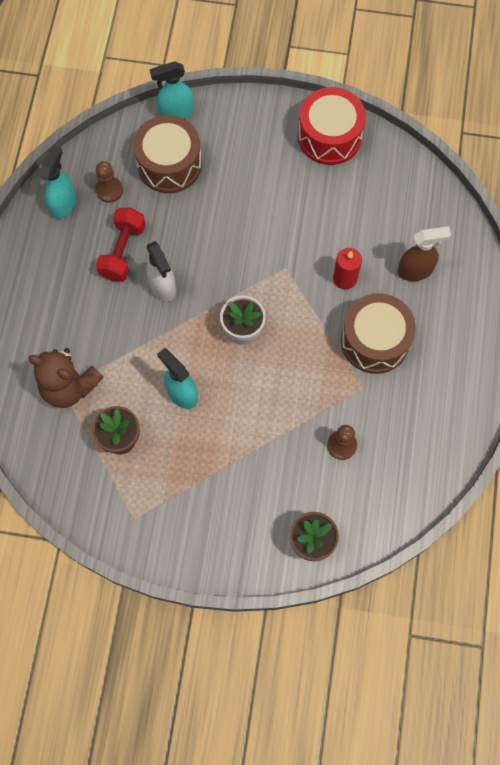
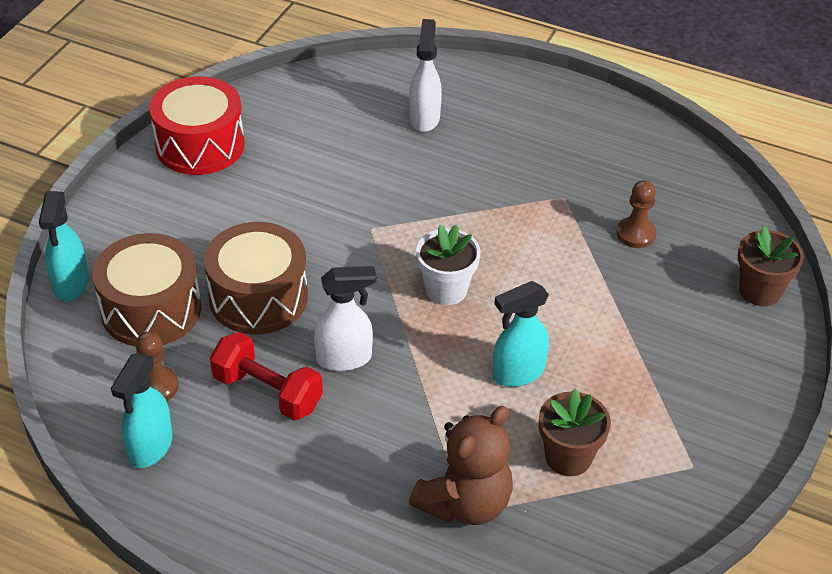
camera: 75 degrees left, 25 degrees down
turquoise spray bottle [40,145,76,219] -> turquoise spray bottle turned 105 degrees counterclockwise [111,353,173,468]
red candle [333,248,362,289] -> none
brown drum [341,293,416,374] -> brown drum moved to [204,222,308,334]
brown spray bottle [398,226,451,281] -> white spray bottle [409,19,442,132]

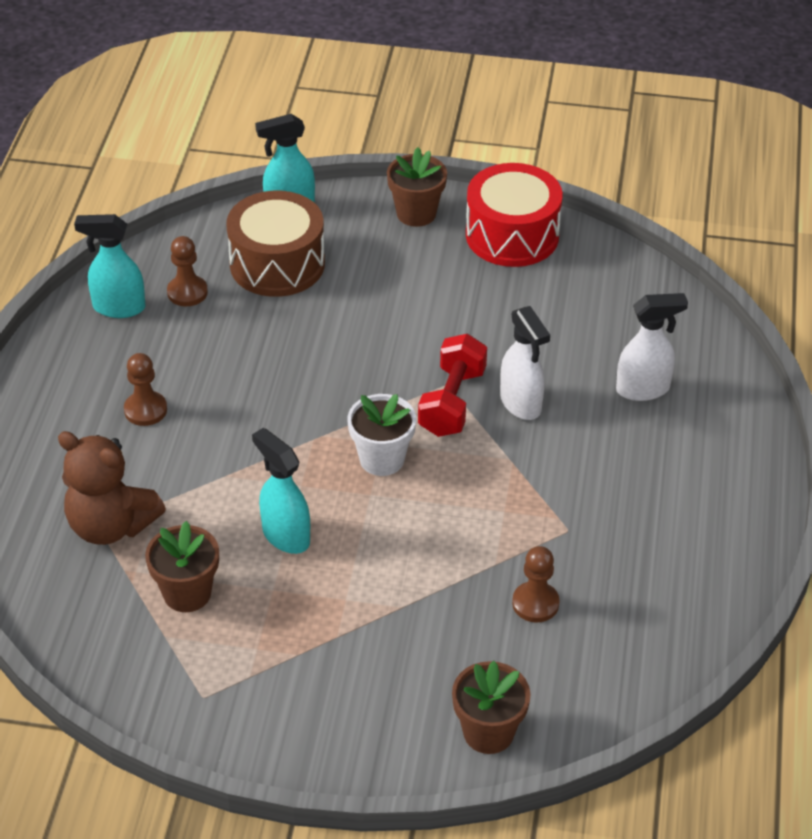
camera: 75 degrees right, 0 degrees up
brown drum [204,222,308,334] -> none
red dumbbell [210,332,323,420] -> red dumbbell moved to [418,334,487,437]
white spray bottle [314,266,376,371] -> white spray bottle moved to [500,306,550,420]
none -> brown pawn [124,353,167,426]
none -> brown flower pot [387,147,447,227]

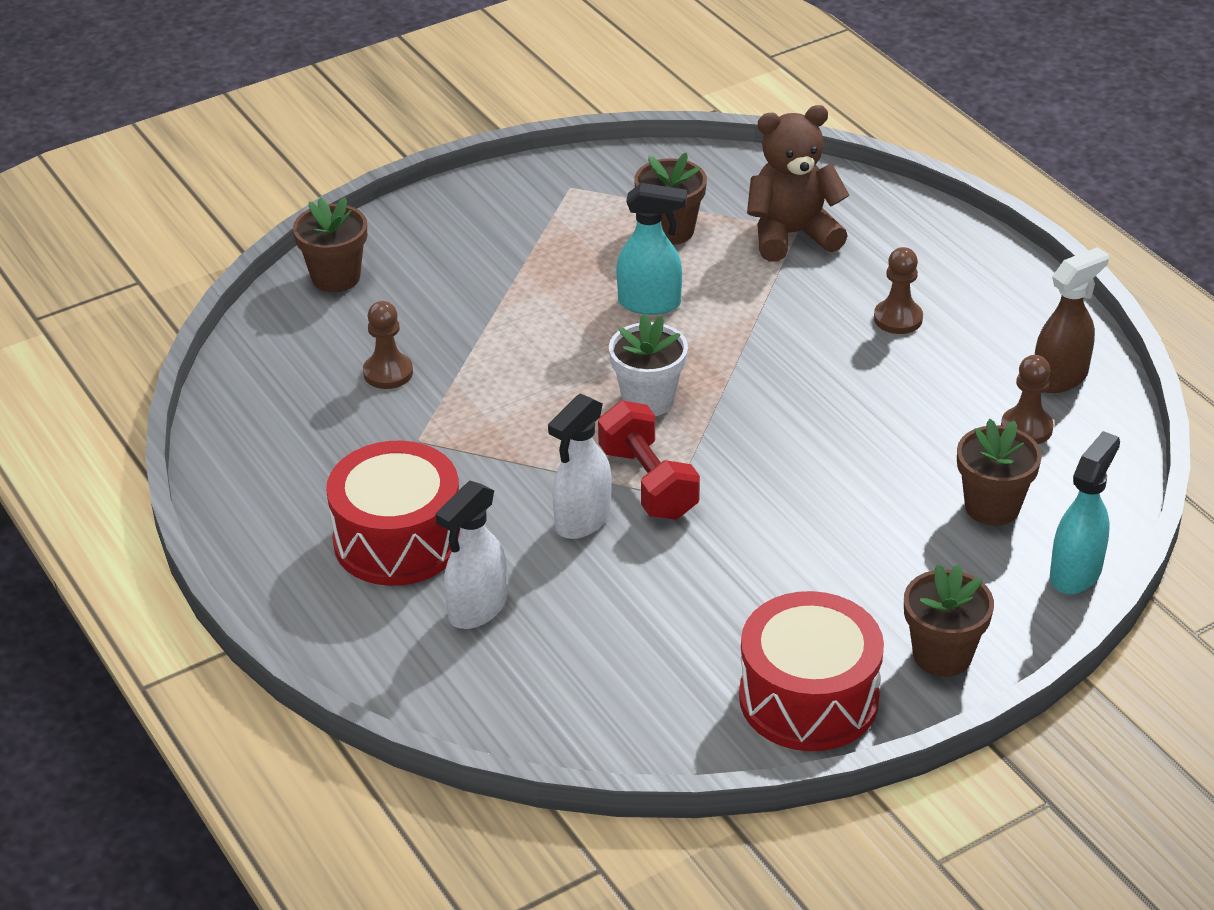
camera: 140 degrees right, 5 degrees down
turquoise spray bottle [74,214,145,318] -> brown spray bottle [1035,247,1109,393]
brown drum [226,191,325,297] -> brown flower pot [957,419,1042,526]
white spray bottle [500,306,550,420] -> white spray bottle turned 75 degrees counterclockwise [548,394,612,539]
none -> red drum [326,441,460,586]

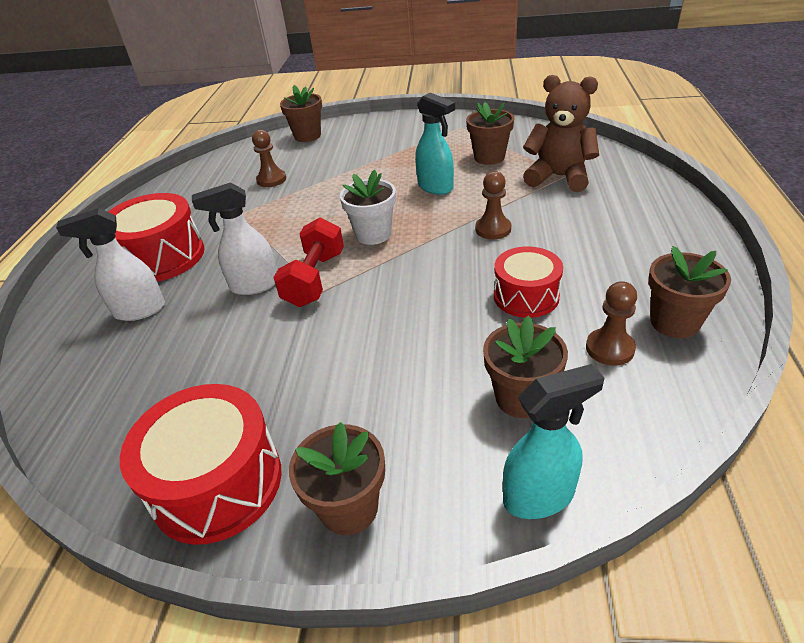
camera: 40 degrees right, 0 degrees up
brown pawn [874,247,923,334] -> brown pawn moved to [475,171,511,240]
brown spray bottle [1035,247,1109,393] -> brown flower pot [648,246,731,338]
none -> red drum [494,246,563,318]

